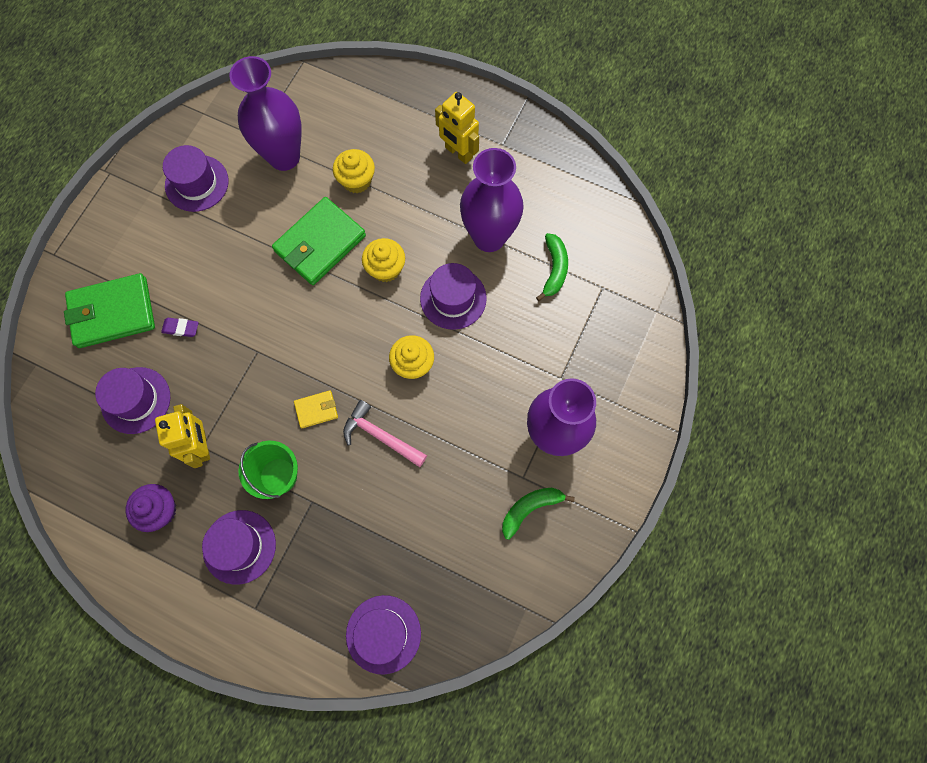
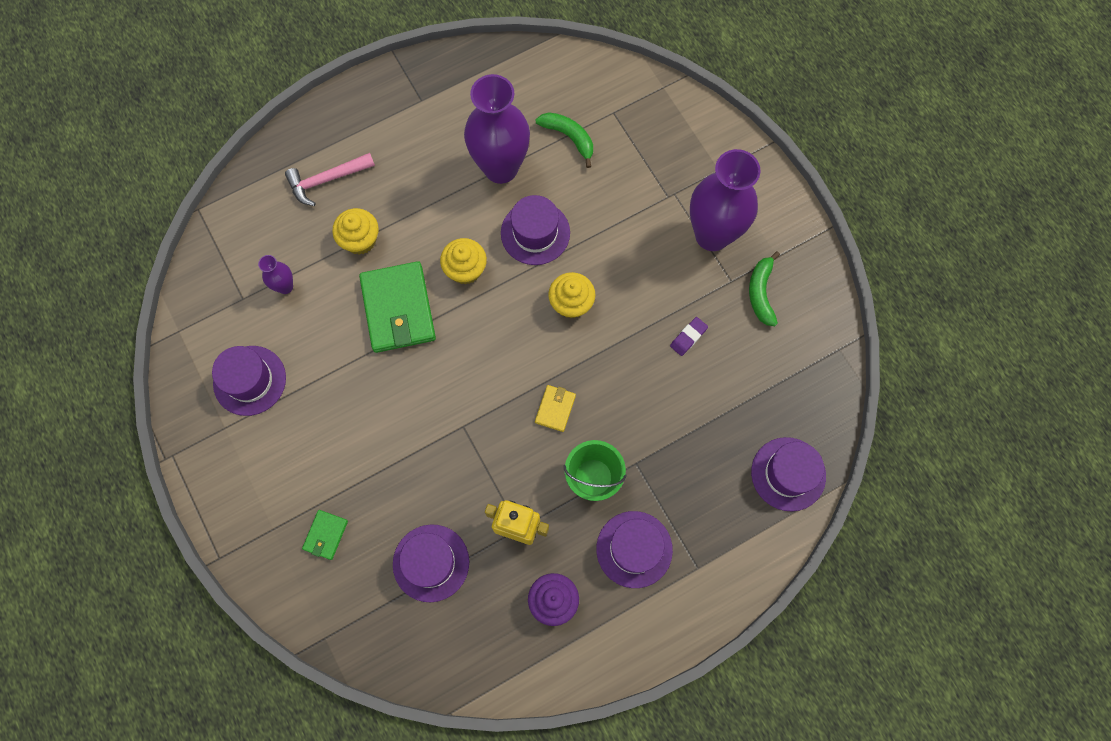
camera: 55 degrees left, 0 degrees up
green wallet [64,273,155,348] -> green wallet [302,510,348,560], size x0.48
purple eraser [161,318,199,337] -> purple eraser moved to [670,317,708,356]
purple vase [229,56,302,171] -> purple vase [258,255,293,294], size x0.44
pink hammer [343,400,427,467] -> pink hammer moved to [285,153,375,206]
yellow robot [435,92,479,164] -> none

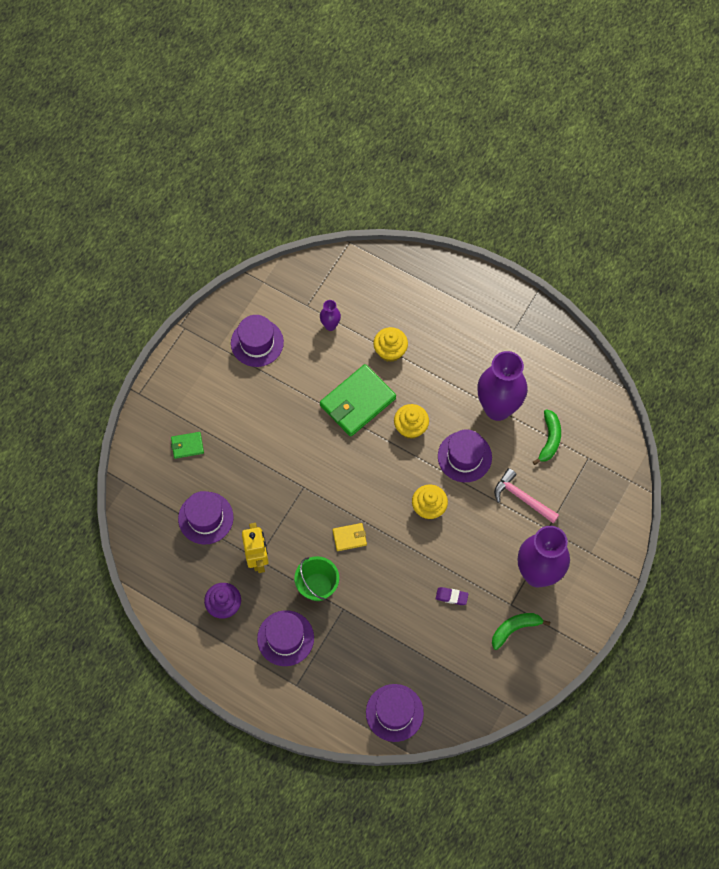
camera: 60 degrees right, 5 degrees down
pink hammer [285,153,375,206] -> pink hammer moved to [494,468,559,524]

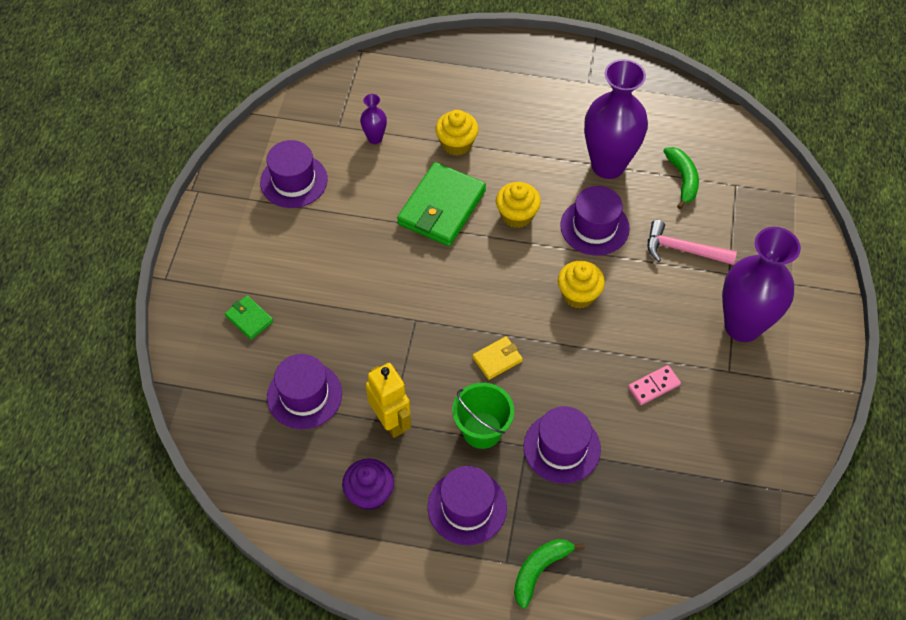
camera: 20 degrees left, 10 degrees down
green wallet [171,432,204,459] -> green wallet turned 75 degrees clockwise [225,295,273,340]
purple hat [366,684,424,742] -> purple hat moved to [524,406,601,484]
purple eraser [436,587,469,605] -> pink domino [628,365,681,405]
green banana [492,613,550,650] -> green banana moved to [514,539,585,609]

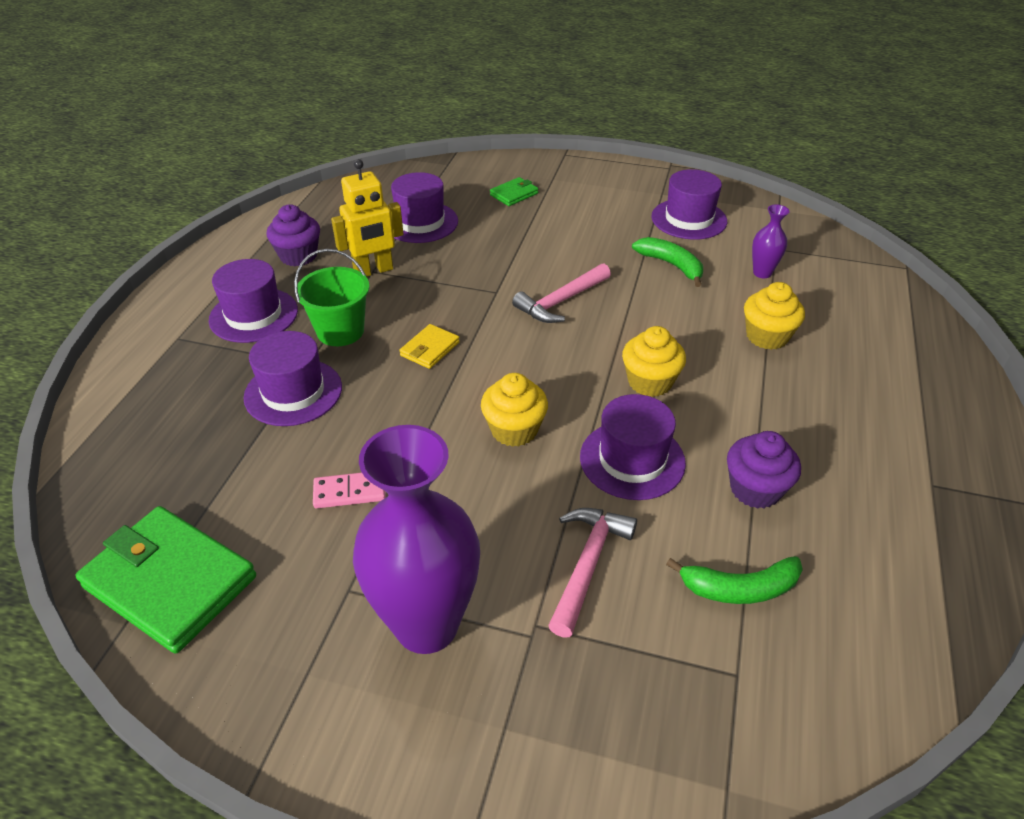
camera: 95 degrees right, 15 degrees down
green wallet [397,162,486,246] -> green wallet moved to [75,506,256,654]
yellow wallet [473,336,523,380] -> yellow wallet turned 60 degrees clockwise [400,324,460,369]
green banana [514,539,585,609] -> green banana moved to [632,237,703,287]
purple vase [584,59,648,179] -> purple cupcake [727,431,801,509]
pink domino [628,365,681,405] -> pink domino turned 75 degrees counterclockwise [313,473,386,509]
none -> pink hammer [512,263,611,323]

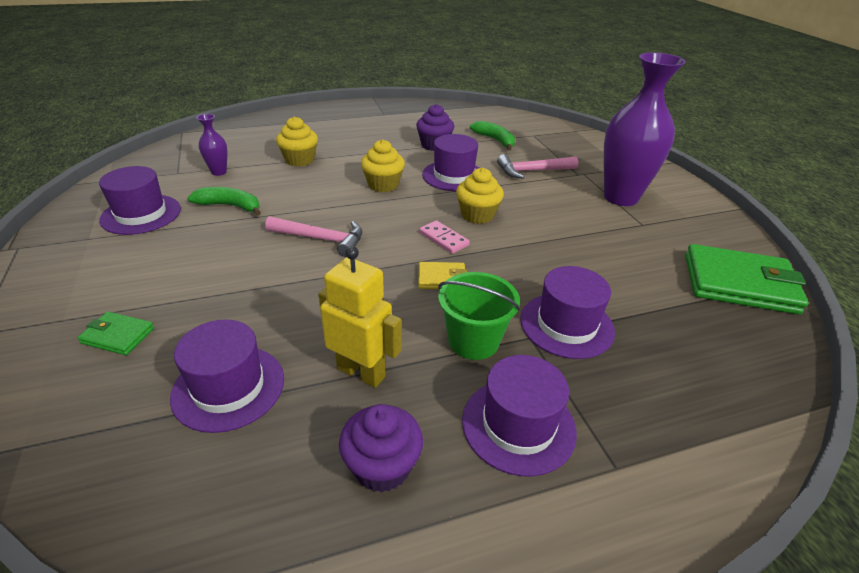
camera: 125 degrees left, 5 degrees down
green wallet [75,506,256,654] -> green wallet turned 75 degrees counterclockwise [685,244,809,315]
pink domino [313,473,386,509] -> pink domino moved to [419,220,470,254]
green banana [632,237,703,287] -> green banana turned 90 degrees clockwise [188,187,261,216]

